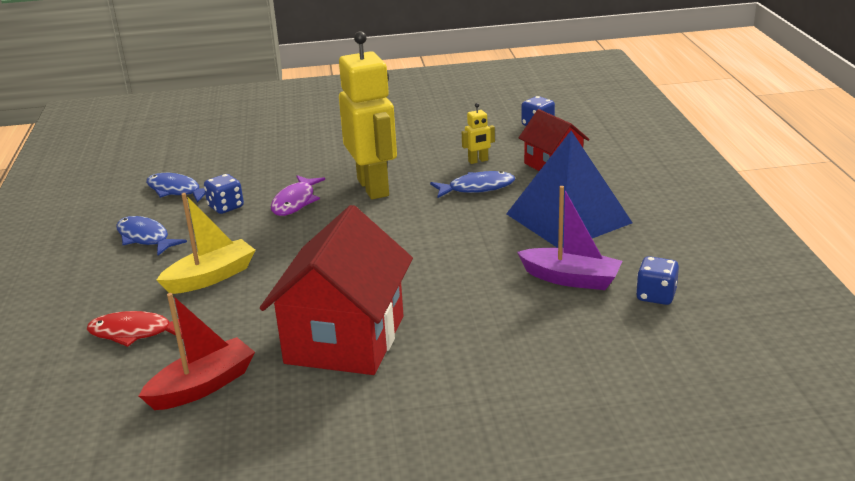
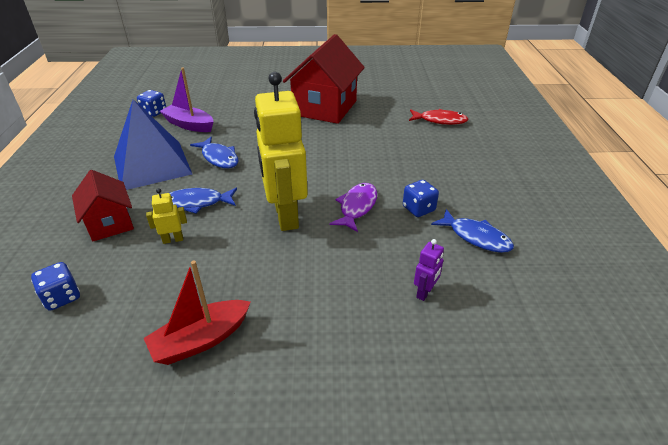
camera: 175 degrees left, 10 degrees up
blue fish [116,216,187,256] -> blue fish moved to [190,137,239,169]
red boat [139,293,255,410] -> red boat moved to [144,260,251,365]
yellow boat [157,193,255,294] -> none
none -> purple robot [414,239,444,301]

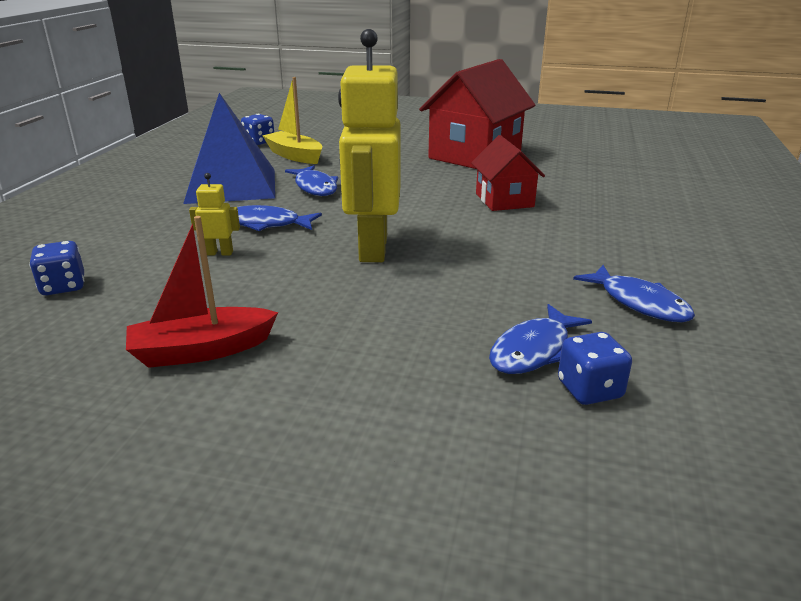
camera: 15 degrees right, 10 degrees down
red house [72,170,134,241] -> red house moved to [471,135,545,211]
purple boat [160,67,214,132] -> yellow boat [262,77,322,164]
purple fish [329,183,377,232] -> none
blue dice [403,180,439,217] -> blue dice moved to [558,332,632,405]
red fish [409,109,468,125] -> none
purple robot [414,239,444,301] -> blue fish [489,304,592,374]

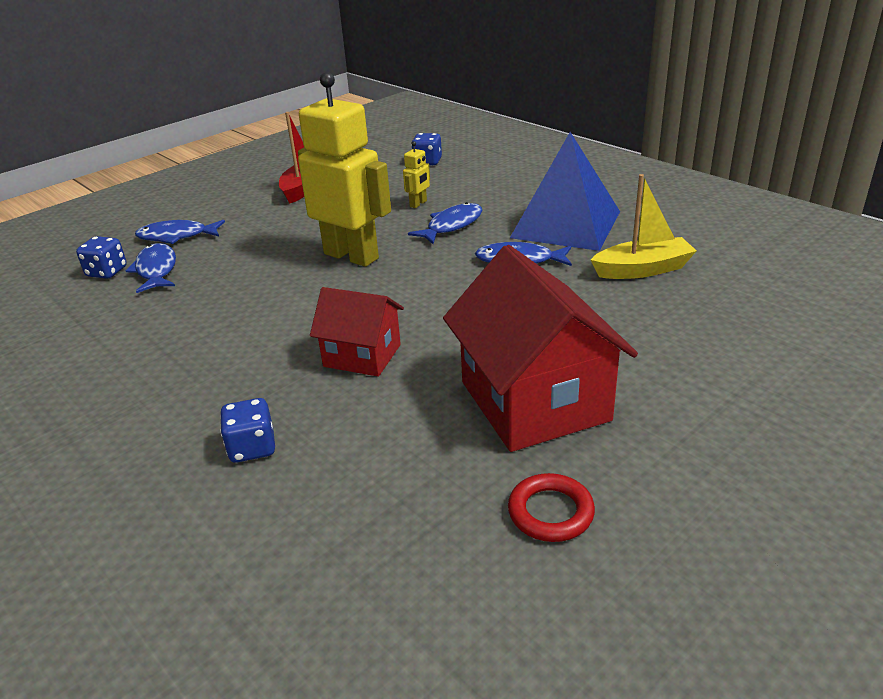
camera: 125 degrees right, 5 degrees up
blue dice [241,114,274,145] -> blue dice moved to [220,398,275,462]
blue fish [573,265,695,322] -> blue fish moved to [135,220,225,244]
none -> red ring [508,473,595,542]

